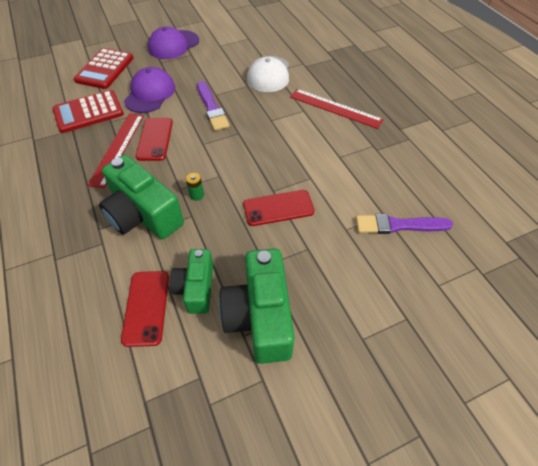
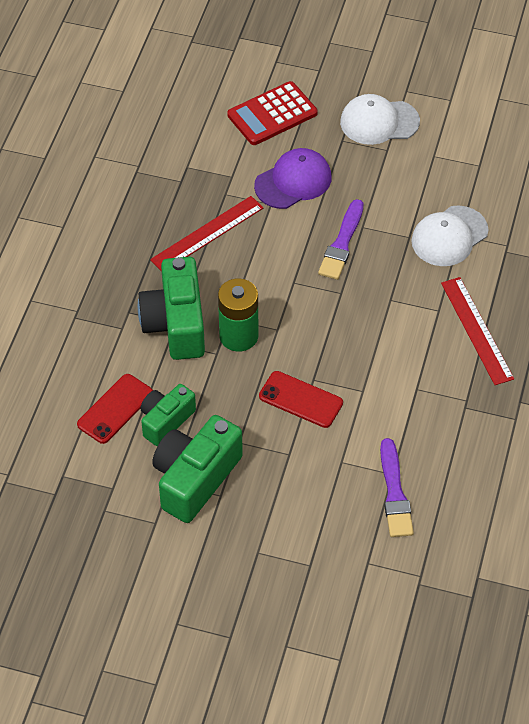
camera: 40 degrees right, 0 degrees up
red calculator [53,90,124,133] -> none
red phone [136,118,173,161] -> none
purple cap [148,27,199,59] -> white cap [340,94,420,145]
green battery [186,173,204,201] -> green battery [218,278,258,352], size x2.33
purple brush [356,214,453,234] -> purple brush turned 135 degrees counterclockwise [380,438,414,537]

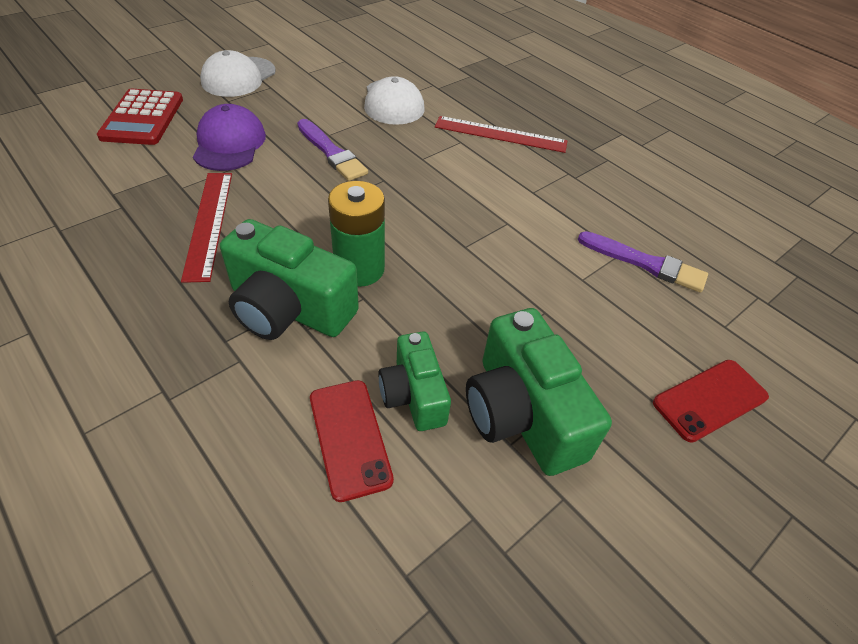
camera: 60 degrees left, 5 degrees down
red phone [259,371,343,428] -> red phone moved to [653,360,769,443]

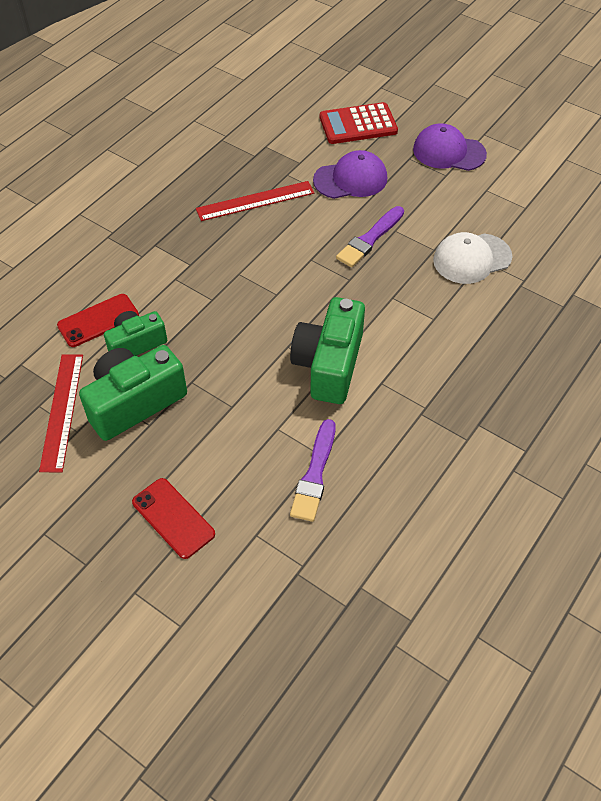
camera: 80 degrees right, 5 degrees up
white cap [200,50,276,97] -> purple cap [413,123,487,171]
green camera [220,219,359,340] -> green camera moved to [290,297,365,404]
green battery [328,181,385,287] -> none
red ruler [435,116,567,153] -> red ruler moved to [39,354,83,472]

